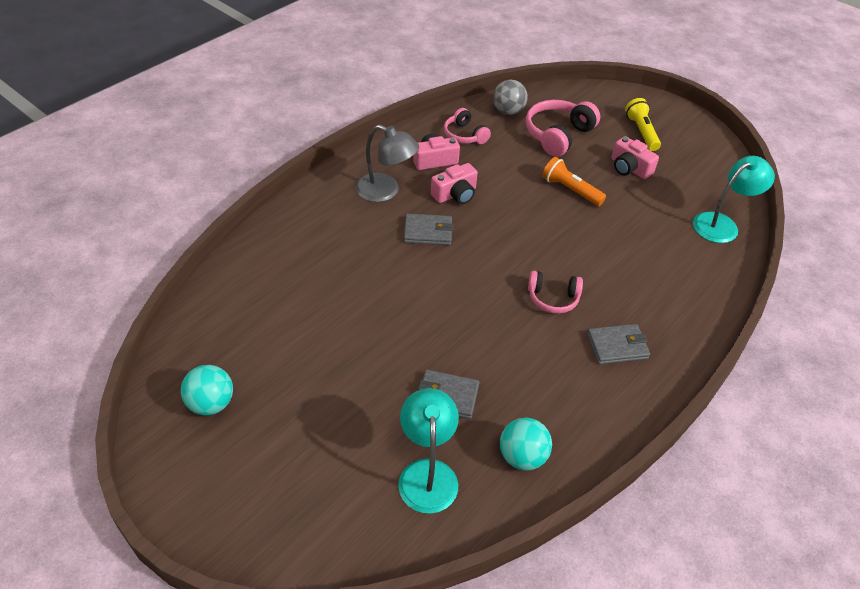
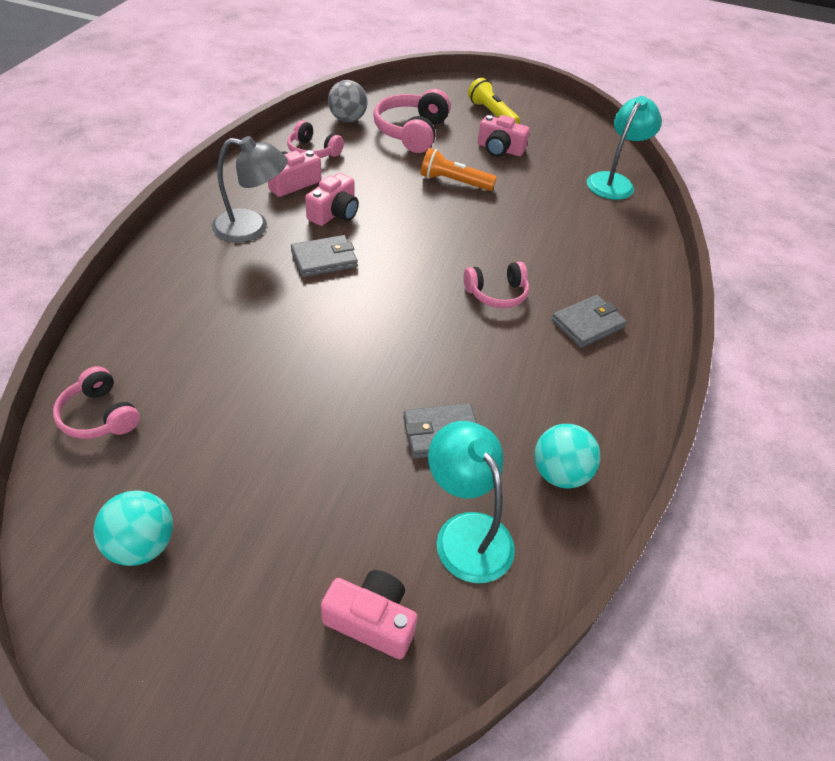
camera: 25 degrees left, 0 degrees up
none -> pink headphones [53,366,140,439]
none -> pink camera [321,570,417,659]

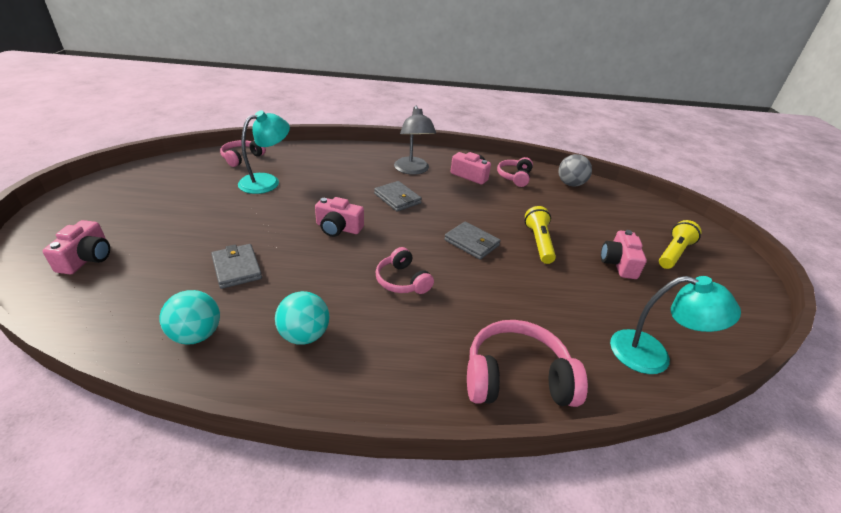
camera: 75 degrees right, 10 degrees down
turquoise ball [93,490,173,566] -> turquoise ball moved to [275,291,329,345]
pink camera [305,173,359,226] -> pink camera moved to [315,197,364,237]
pink headphones [373,89,451,153] -> pink headphones moved to [467,320,588,407]
orange flashlight [421,148,497,191] -> yellow flashlight [525,206,556,264]
turquoise lamp [428,421,515,583] -> turquoise lamp moved to [238,110,290,194]
grey wallet [551,295,627,348] -> grey wallet moved to [444,222,501,260]

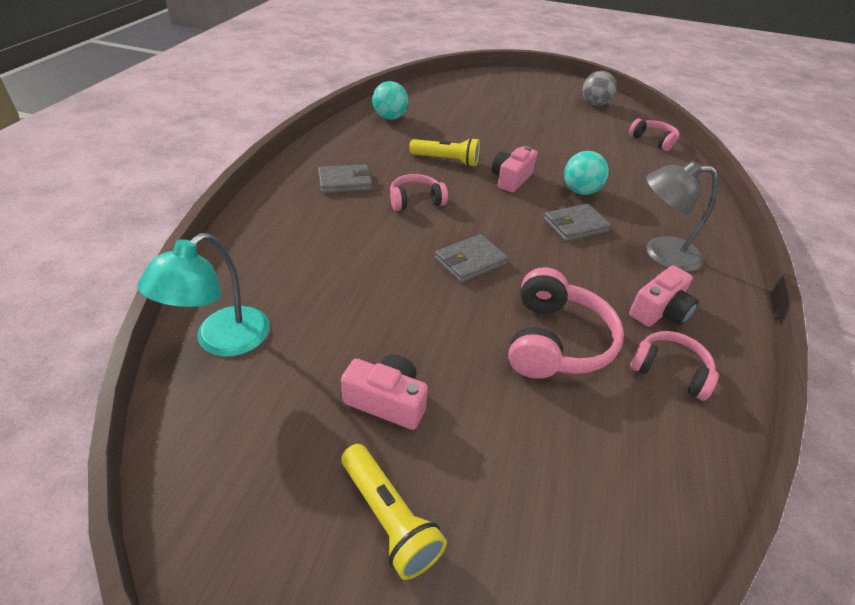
camera: 105 degrees right, 5 degrees up
pink camera [43,220,110,274] -> none
grey wallet [211,244,262,289] -> grey wallet moved to [318,164,372,193]
turquoise lamp [238,110,290,194] -> none
turquoise ball [275,291,329,345] -> turquoise ball moved to [564,151,609,195]
pink headphones [467,320,588,407] -> pink headphones moved to [508,267,624,379]
yellow flashlight [525,206,556,264] -> yellow flashlight moved to [409,137,480,167]
grey ball [559,154,592,187] -> grey ball moved to [583,71,617,106]

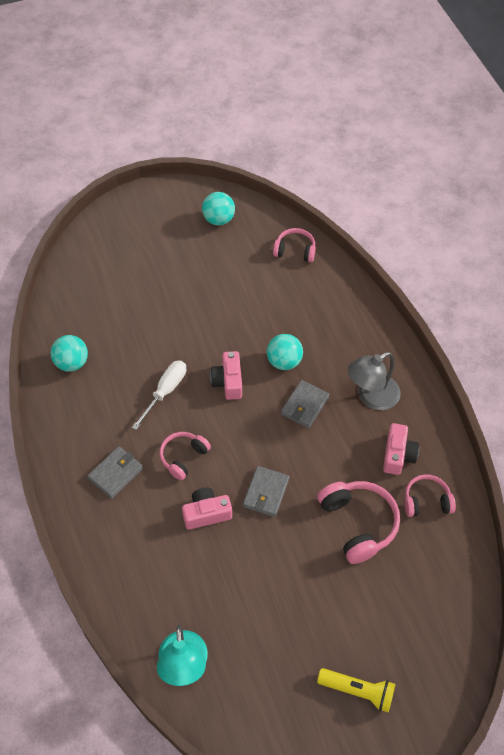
camera: 35 degrees left, 15 degrees up
pink camera [341,354,428,430] -> pink camera moved to [182,488,232,530]
yellow flashlight [409,137,480,167] -> white screwdriver [132,360,186,430]
grey ball [583,71,617,106] -> turquoise ball [202,192,235,225]

